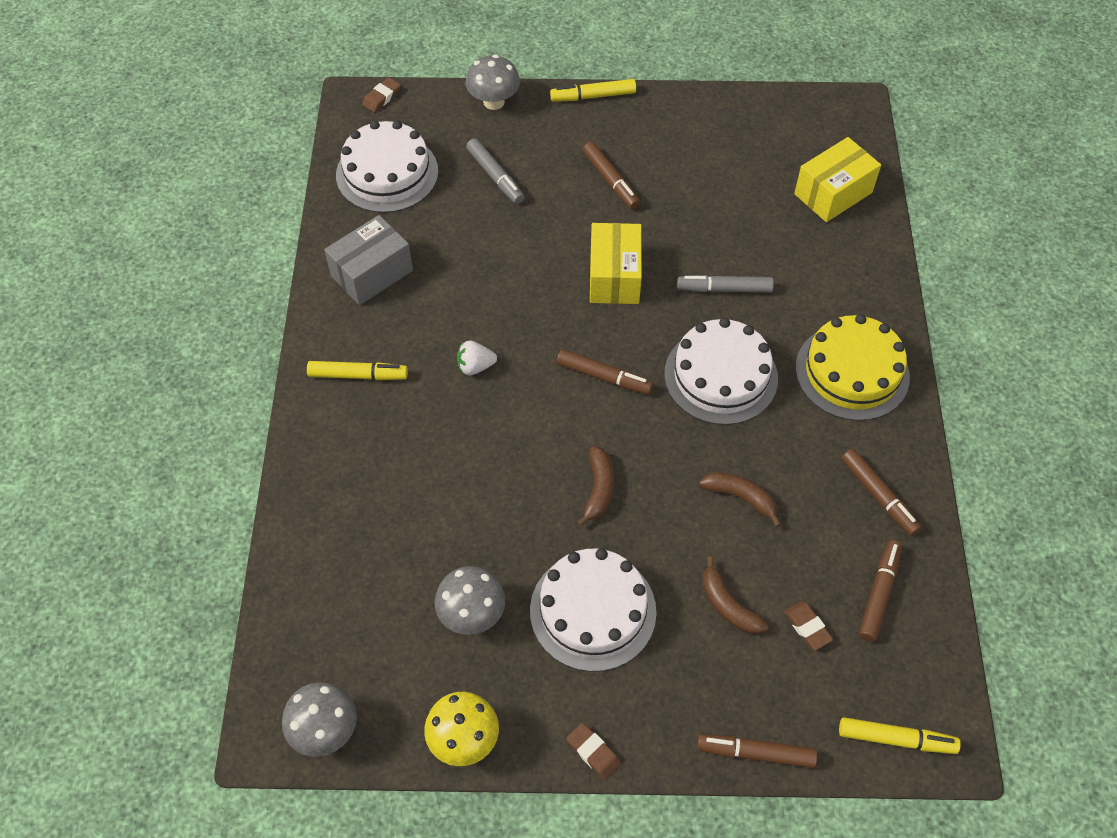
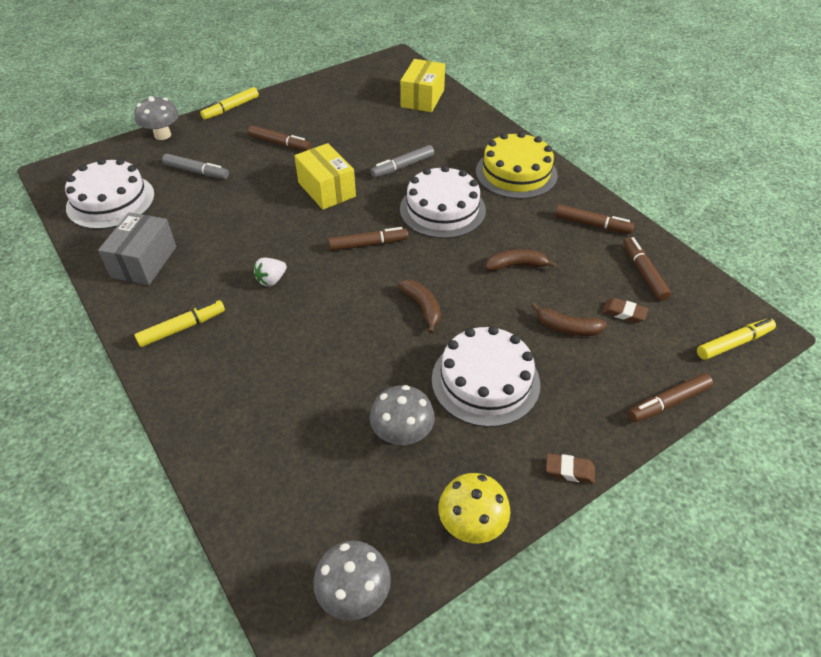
camera: 35 degrees left, 10 degrees down
brown eraser [362,77,401,112] -> none

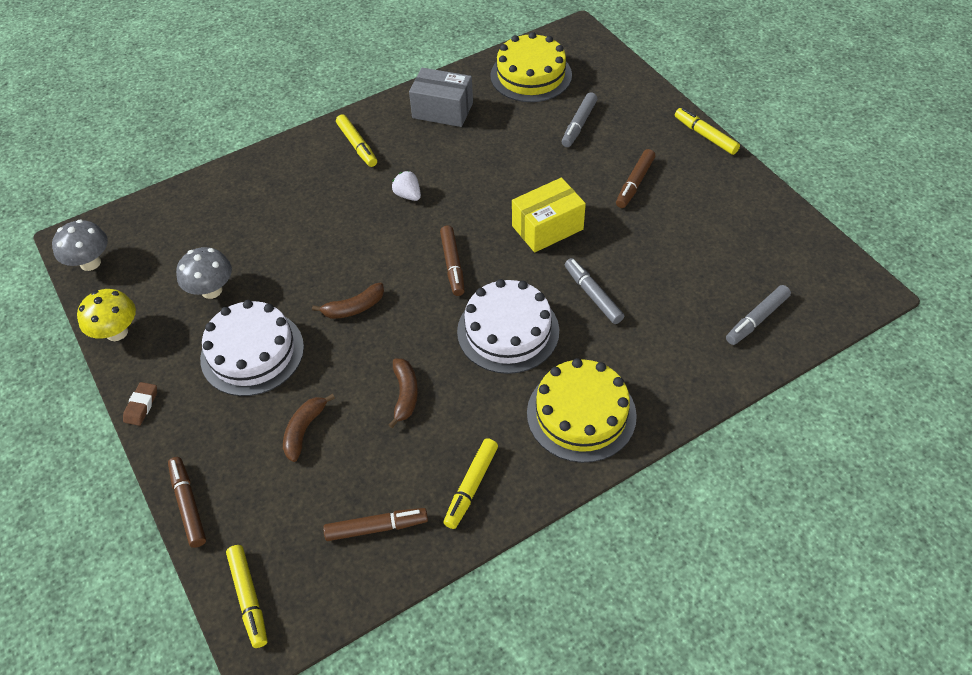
camera: 95 degrees right, 5 degrees up
white cake [65,158,155,229] -> yellow cake [490,32,572,102]
grey mushroom [135,96,179,140] -> none
yellow box [400,59,445,112] -> grey marker [726,285,791,345]
brown marker [555,205,634,234] -> yellow marker [443,438,498,529]
brown eraser [602,298,648,323] -> none

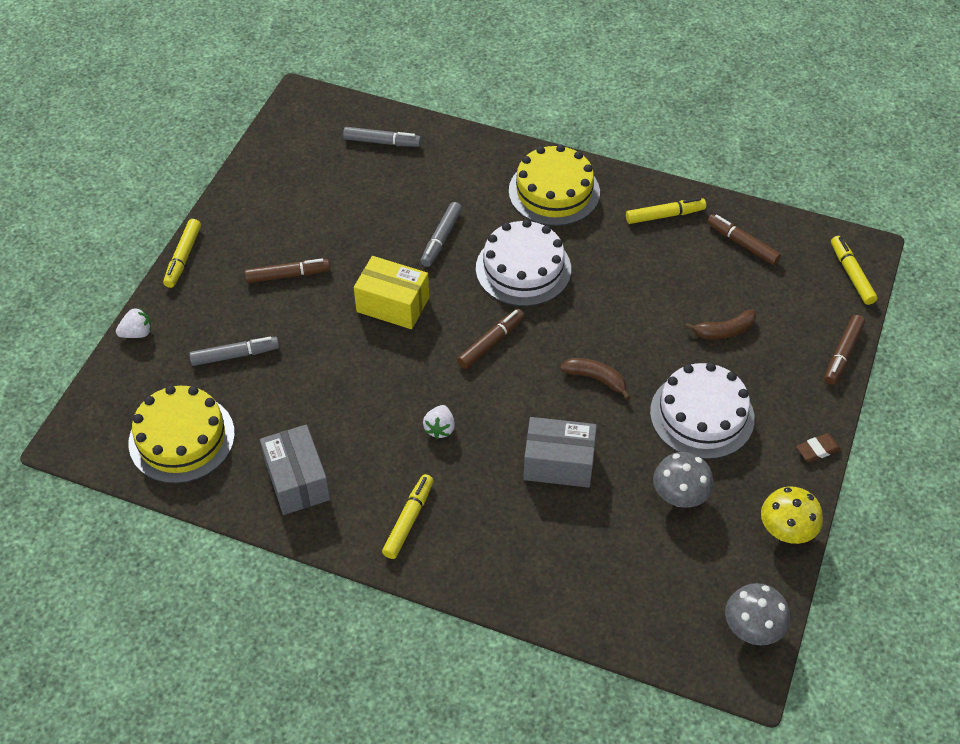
camera: 130 degrees left, 0 degrees up
yellow marker [226,545,268,648] -> yellow marker turned 45 degrees counterclockwise [831,236,878,305]
brown banana [389,358,418,428] -> none
none -> white strawberry [116,308,151,338]
none -> grey box [523,417,597,488]

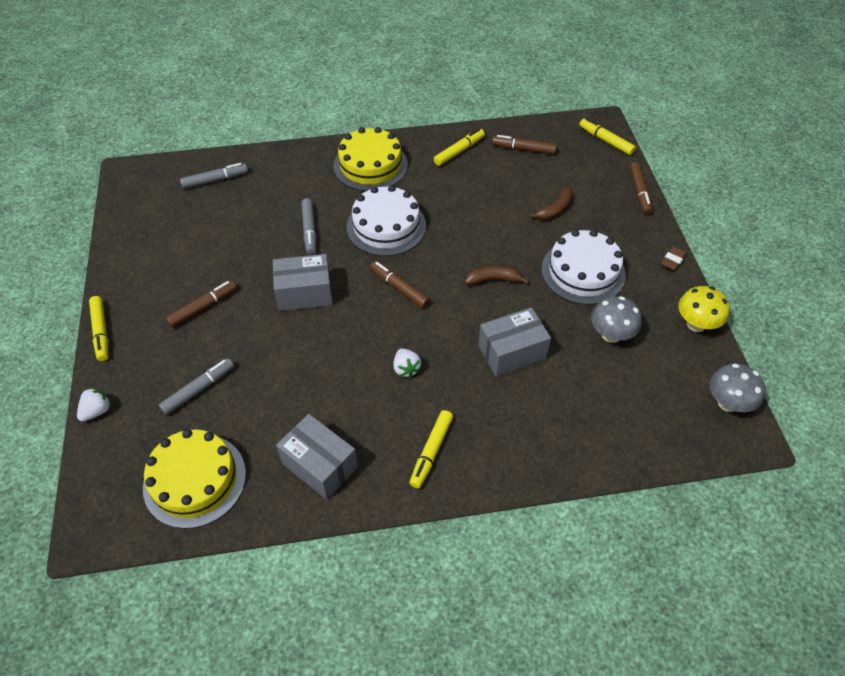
camera: 30 degrees left, 0 degrees up
yellow box [354,256,429,329] -> grey box [273,254,333,311]
yellow marker [382,474,434,559] -> yellow marker turned 150 degrees counterclockwise [409,410,453,488]
brown marker [457,309,524,369] -> brown marker turned 60 degrees counterclockwise [370,261,430,308]

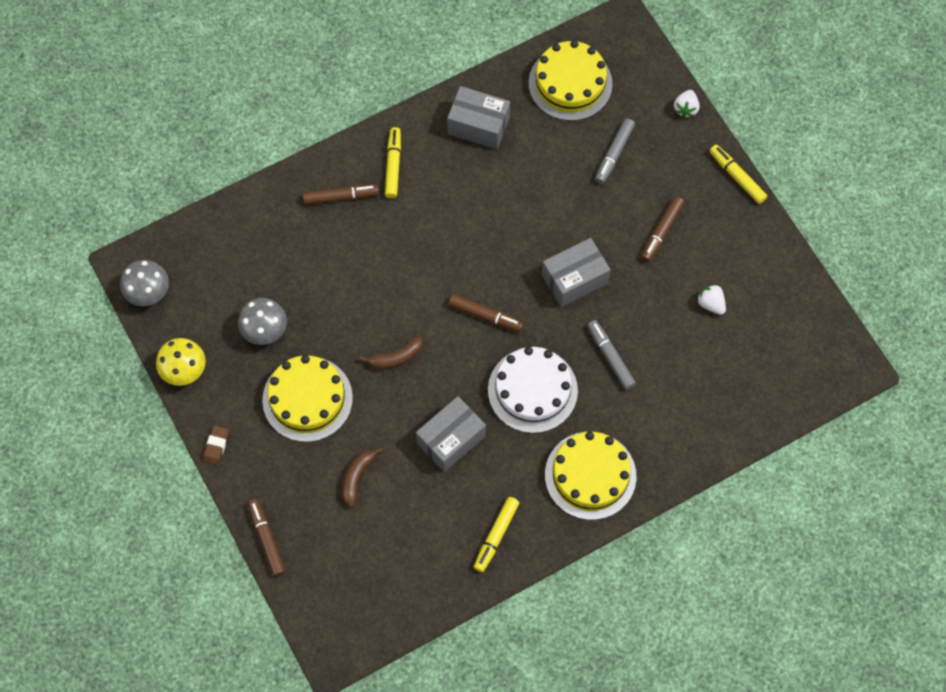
camera: 160 degrees right, 15 degrees up
grey marker [180,163,248,189] -> none
white strawberry [393,348,421,378] -> white strawberry moved to [697,284,726,315]
grey box [478,307,551,377] -> grey box moved to [416,396,486,472]
brown marker [492,135,557,154] -> brown marker moved to [303,185,379,205]
white cake [541,230,626,305] -> yellow cake [262,355,353,442]
yellow marker [579,118,636,155] -> none

